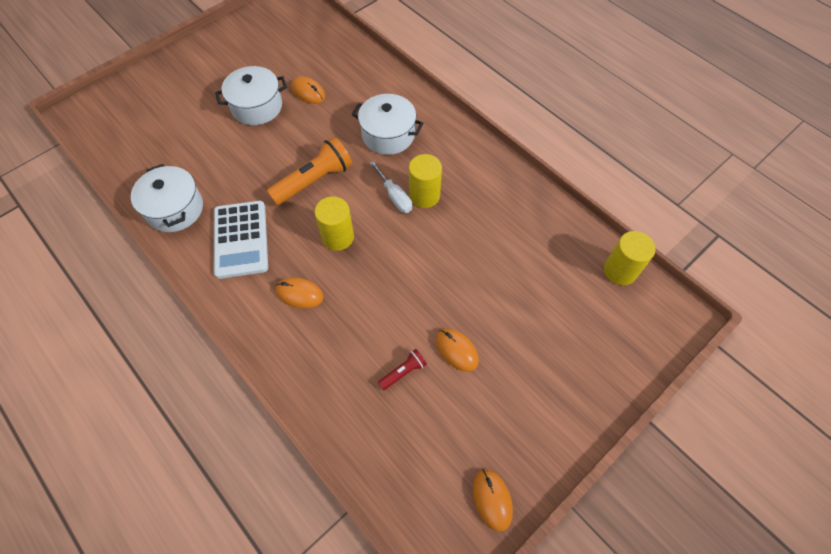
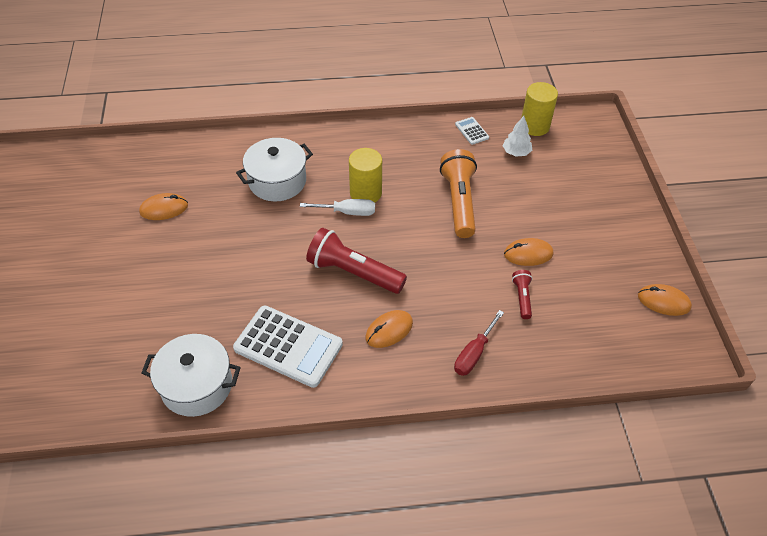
camera: 55 degrees left, 10 degrees down
white pot [215,66,287,125] -> none
orange flashlight [267,137,352,205] -> orange flashlight moved to [440,149,477,238]
yellow cylinder [315,196,354,251] -> red flashlight [306,228,407,294]
none -> red screwdriver [454,310,504,376]
none -> white calculator [455,117,489,145]
none -> white tree [502,116,532,157]

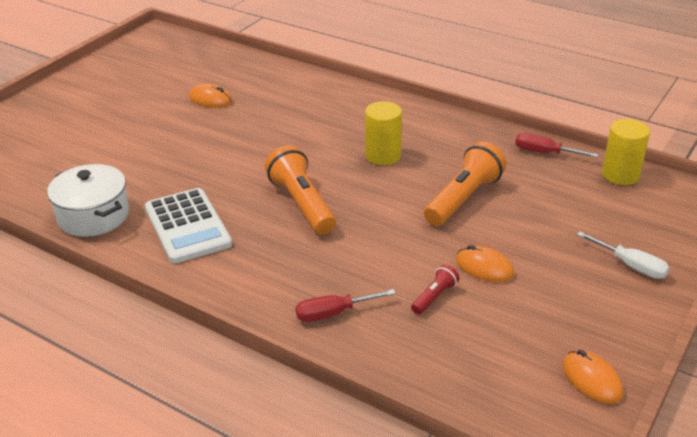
camera: 40 degrees right, 15 degrees down
white pot [236,138,313,202] -> none
white screwdriver [300,199,375,216] -> white screwdriver moved to [577,232,670,279]
red flashlight [306,228,407,294] -> orange flashlight [265,145,336,235]
orange mouse [365,310,413,348] -> none
white calculator [455,117,489,145] -> red screwdriver [515,133,599,158]
white tree [502,116,532,157] -> none

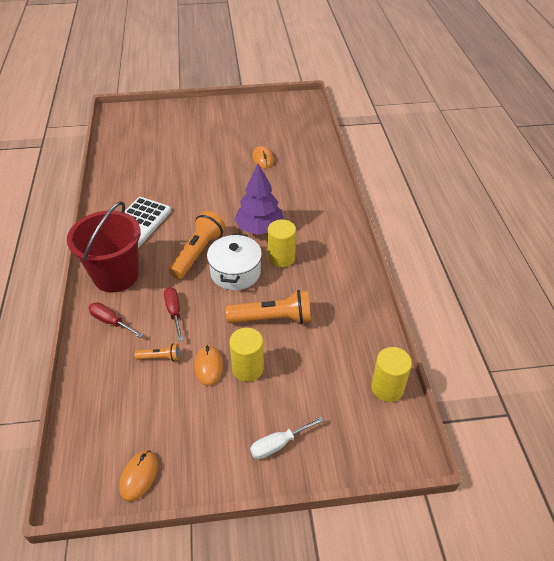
camera: 50 degrees right, 10 degrees up
white pot [47,164,129,237] -> white pot moved to [207,233,262,290]
red flashlight [411,265,460,315] -> orange flashlight [135,343,180,362]
red screwdriver [515,133,599,158] -> red screwdriver moved to [164,287,183,341]
white screwdriver [577,232,670,279] -> white screwdriver turned 60 degrees clockwise [250,417,324,459]
none -> red bucket [67,201,141,293]
none -> yellow cylinder [229,328,264,382]
none -> purple tree [234,164,284,235]

